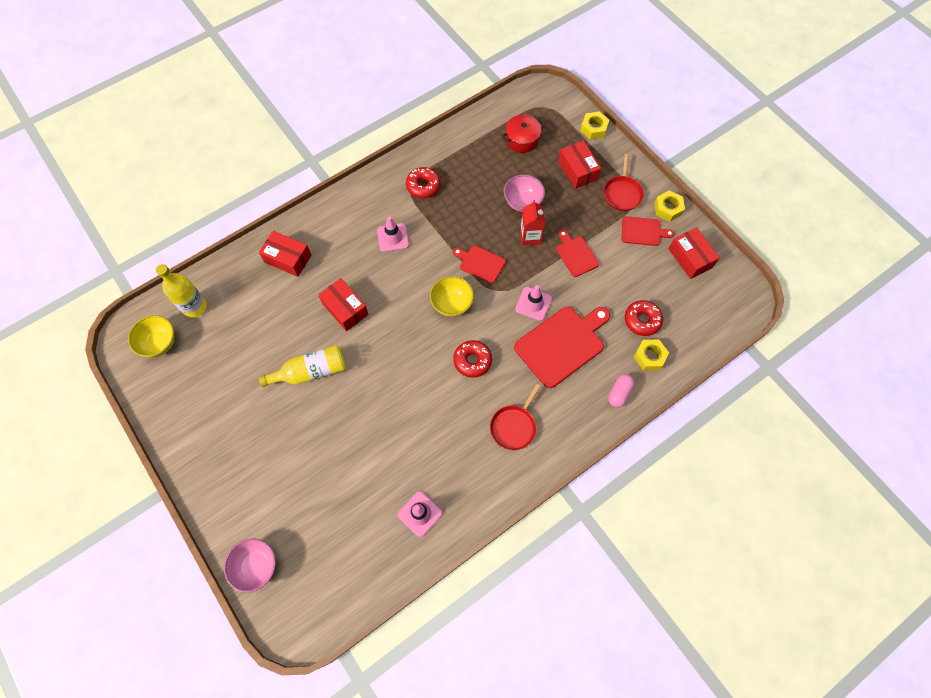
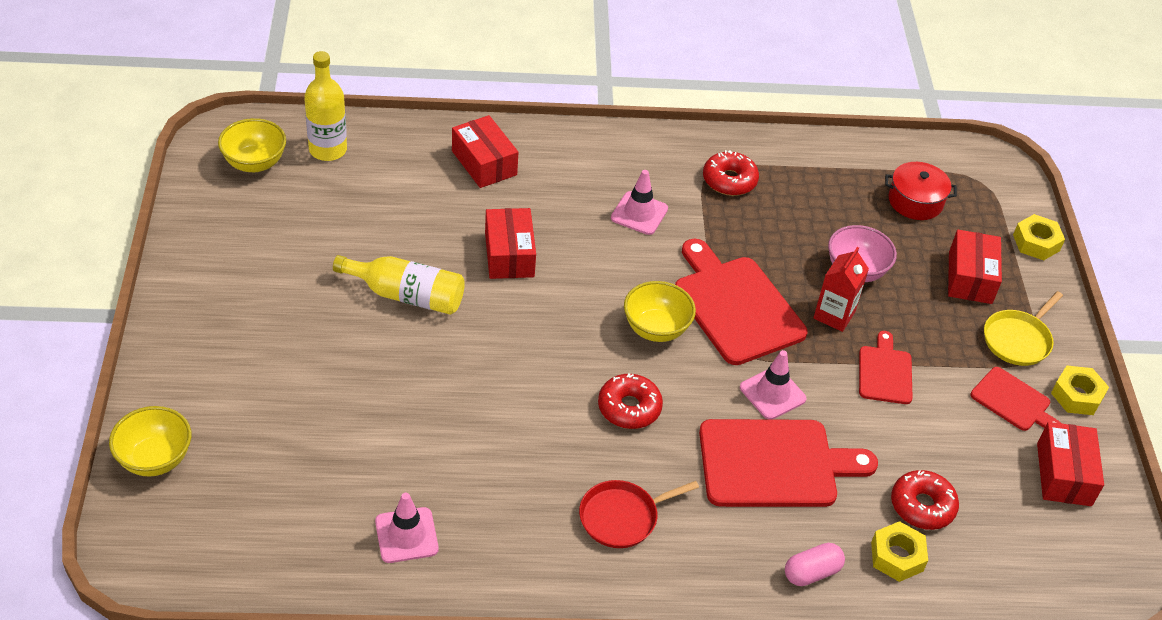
camera: 30 degrees right, 20 degrees down
pink bowl [224,539,276,593] -> yellow bowl [109,406,191,477]
red cutting board [453,245,506,284] -> red cutting board [675,239,808,365], size x1.84
red pan [604,154,644,211] -> yellow pan [984,291,1063,366]

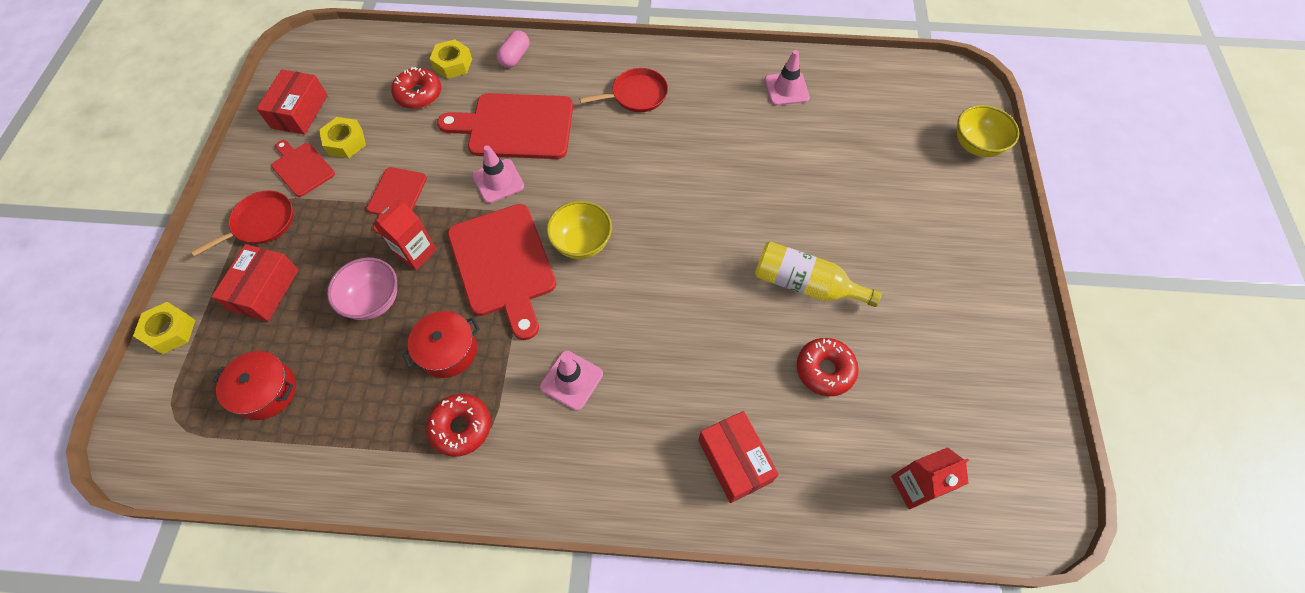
camera: 170 degrees left, 15 degrees up
yellow bowl [218,118,286,172] -> none
yellow bottle [304,51,347,161] -> red carton [891,447,969,509]
red box [485,208,536,279] -> none
red donut [598,373,663,429] -> red donut moved to [797,338,859,396]
pink capsule [785,543,845,586] -> pink capsule turned 45 degrees counterclockwise [497,30,529,68]
yellow pan [984,291,1063,366] -> red pan [191,191,293,256]
yellow nut [1051,366,1109,415] -> yellow nut moved to [319,117,366,158]
none -> red pot [402,311,480,378]

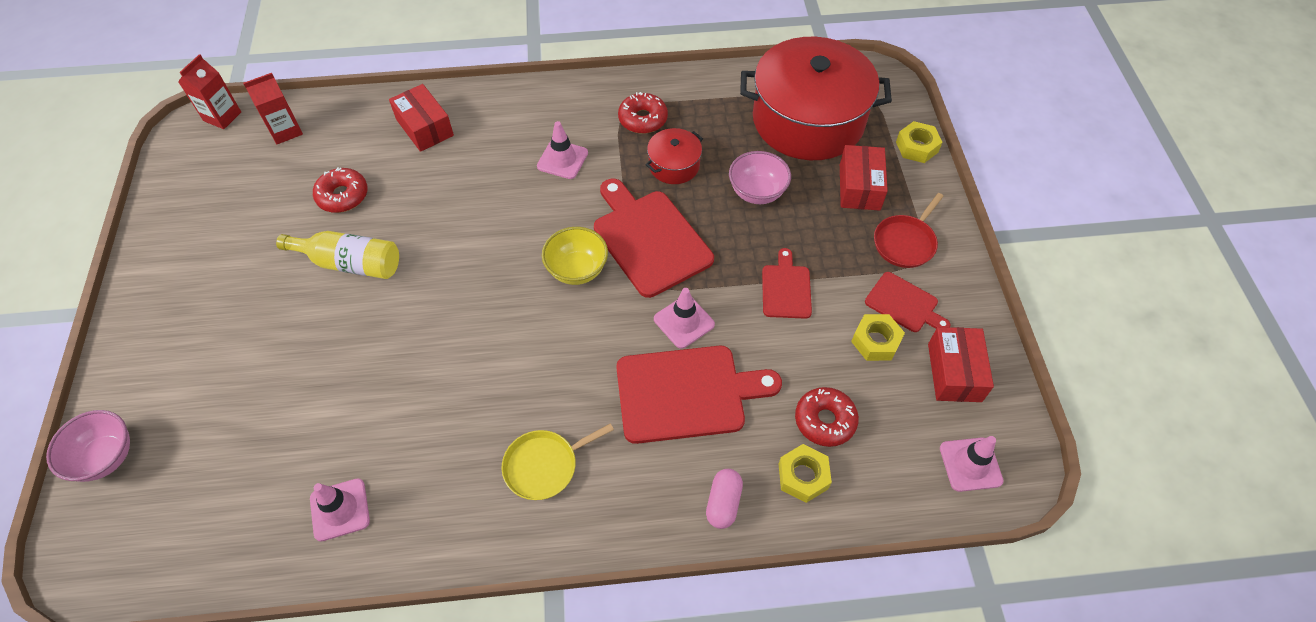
camera: 170 degrees right, 5 degrees down
red pot [213,351,296,420] -> red pot [740,37,892,160], size x2.28
red carton [373,198,437,270] -> red carton moved to [178,54,241,129]
red pan [579,68,668,112] -> yellow pan [501,423,614,500]
yellow bowl [957,105,1019,157] -> pink bowl [46,410,130,482]
none -> pink traffic cone [940,436,1004,492]

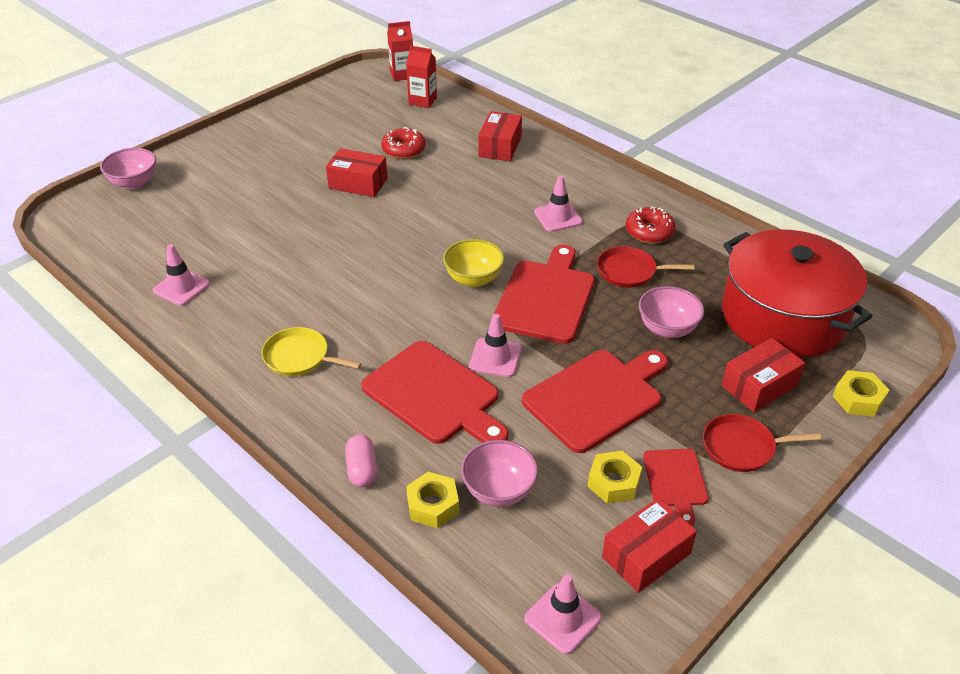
camera: 50 degrees right, 15 degrees down
yellow bottle [276,231,399,279] -> red box [326,148,388,197]
red pot [646,128,703,184] -> red pan [597,246,694,287]
pink capsule [706,469,743,529] -> pink capsule turned 75 degrees counterclockwise [345,434,377,487]
red cutting board [762,248,812,319] -> red cutting board [522,350,668,453], size x1.84
red donut [795,387,859,447] -> pink bowl [461,440,538,507]

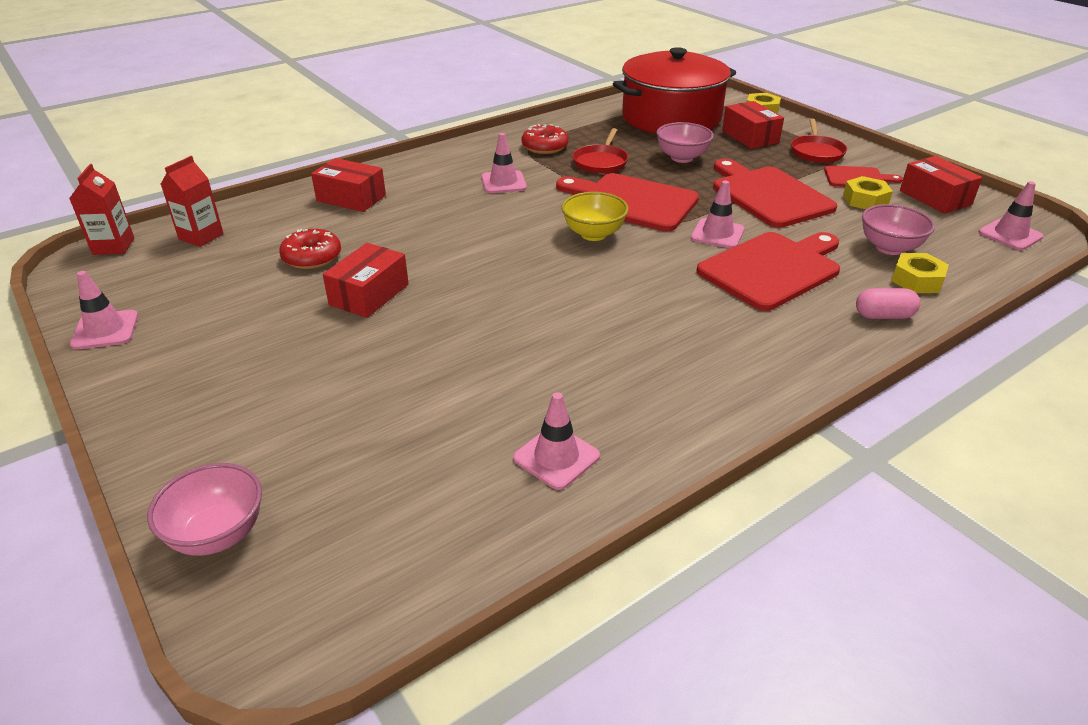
camera: 80 degrees left, 5 degrees down
yellow pan [262,327,361,376] -> none
none -> pink traffic cone [70,271,138,350]

